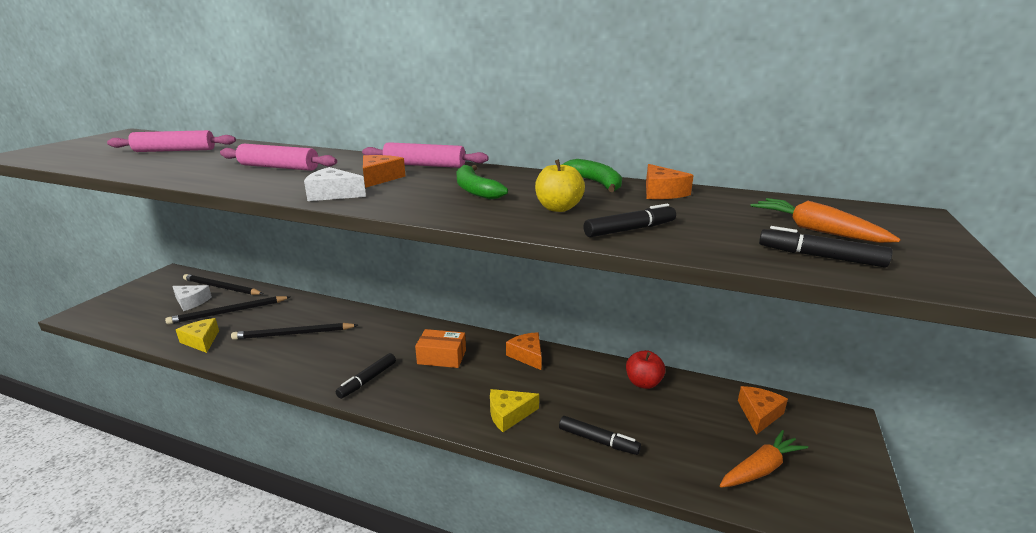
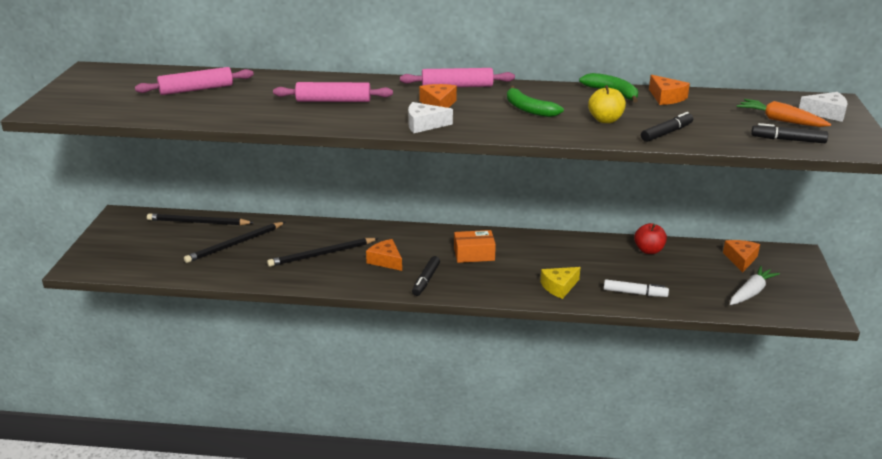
camera: 15 degrees left, 5 degrees up
white cheese [172,285,212,311] -> white cheese moved to [799,92,848,122]
yellow cheese [176,318,219,353] -> none
orange cheese [506,332,542,370] -> orange cheese moved to [366,239,402,271]
black marker [559,416,641,455] -> white marker [604,280,669,297]
orange carrot [720,430,808,488] -> white carrot [730,266,780,305]

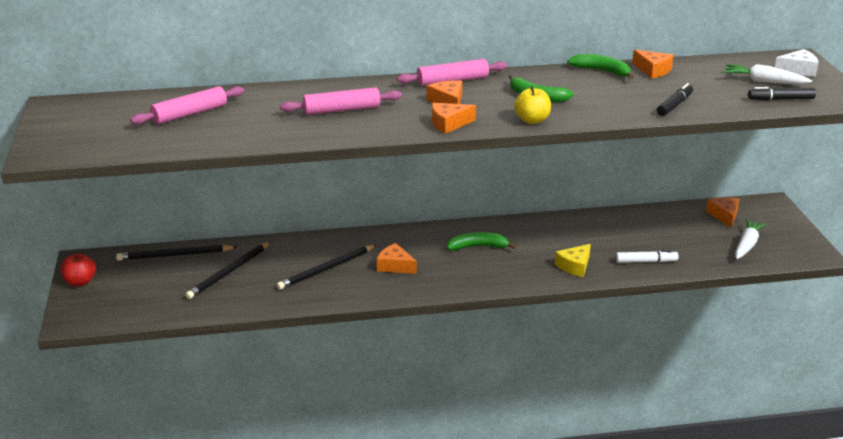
camera: 15 degrees left, 0 degrees up
white cheese [408,102,453,133] -> orange cheese [432,103,476,134]
black marker [412,256,440,296] -> none
orange box [454,230,496,263] -> green banana [447,232,517,251]
yellow apple [588,85,626,123] -> yellow apple moved to [514,86,551,124]
red apple [634,223,667,254] -> red apple moved to [60,253,96,286]
orange carrot [737,99,831,127] -> white carrot [723,64,812,84]

